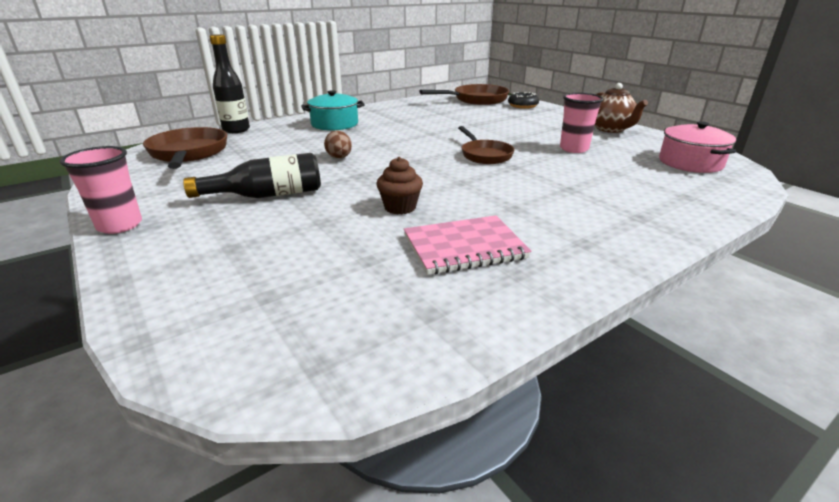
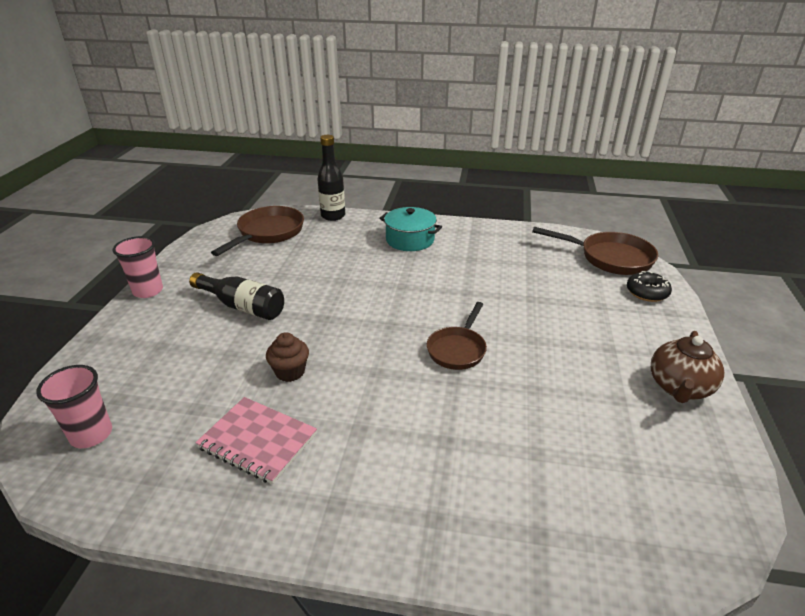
camera: 45 degrees right, 5 degrees up
brown egg [324,131,352,158] -> none
pink cup [560,93,604,153] -> pink cup moved to [36,365,112,448]
pink pot [659,121,736,173] -> none

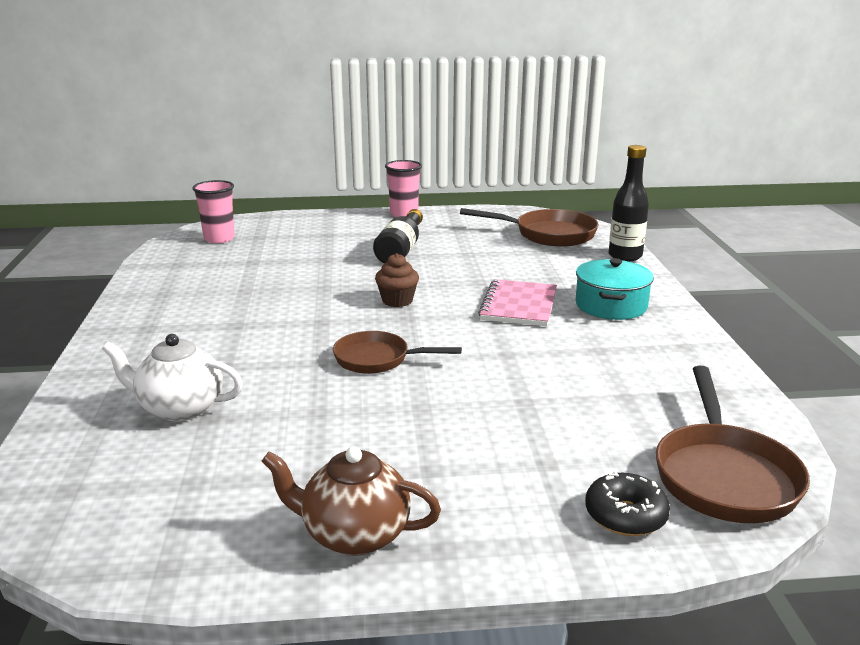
camera: 75 degrees right, 10 degrees down
pink notebook [196,397,317,484] -> pink notebook moved to [478,279,557,326]
brown cupcake [266,332,309,382] -> brown cupcake moved to [375,253,419,307]
none -> white teapot [102,334,243,421]

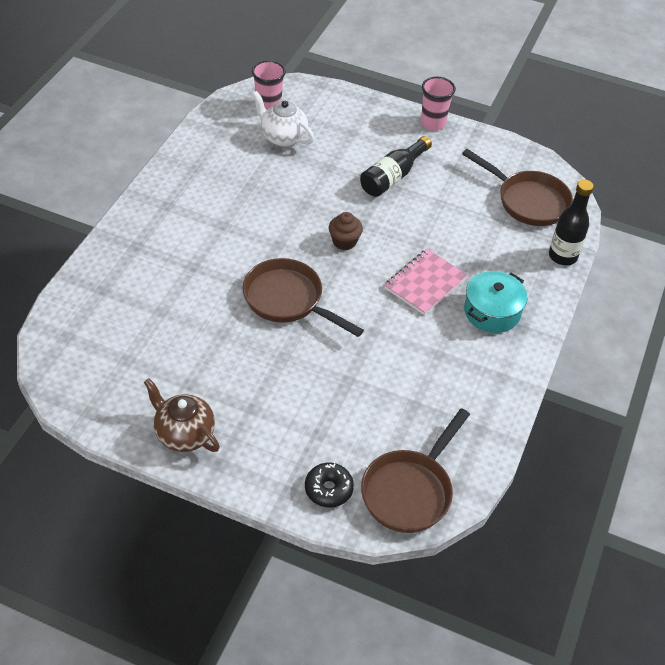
camera: 25 degrees right, 25 degrees up
white teapot [102,334,243,421] -> white teapot moved to [252,91,314,147]
brown pan [333,331,462,374] -> brown pan [242,258,364,337], size x1.50

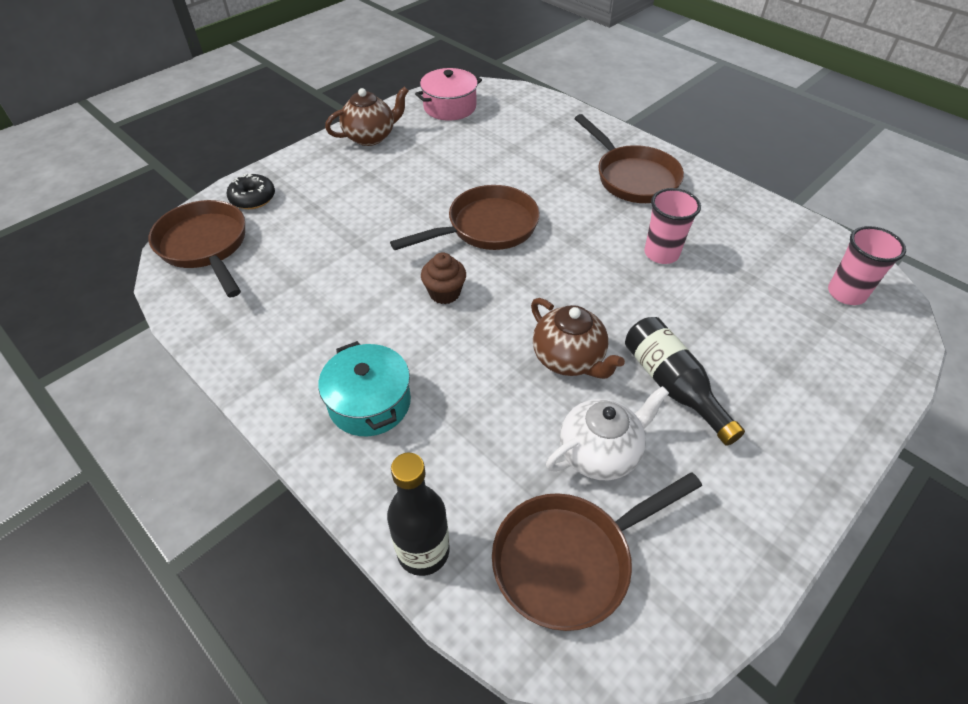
camera: 115 degrees right, 0 degrees up
white teapot [252,91,314,147] -> white teapot moved to [546,386,669,480]
brown cupcake [329,212,363,250] -> brown cupcake moved to [421,253,466,304]
pink notebook [384,249,467,315] -> none
pink cup [421,77,456,131] -> pink cup moved to [644,188,701,264]
none -> pink pot [415,68,482,121]
none -> brown teapot [531,298,625,379]
none -> brown pan [574,114,684,203]

